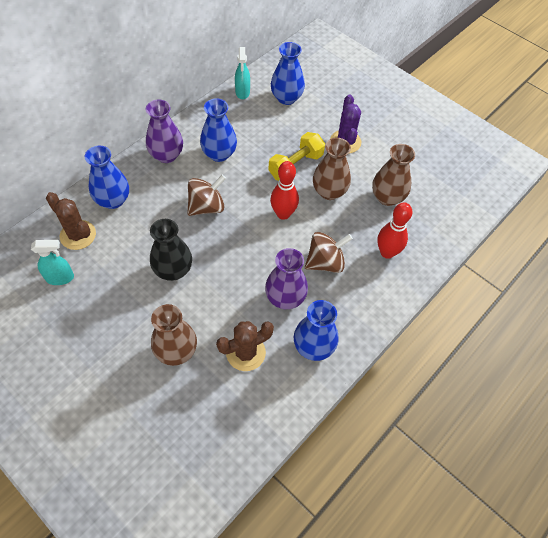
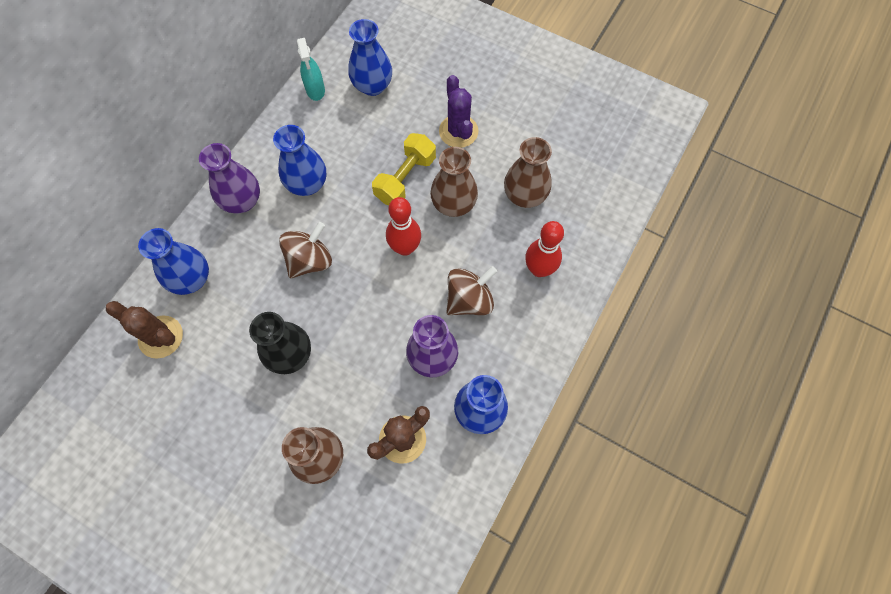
camera: 10 degrees left, 10 degrees up
turquoise spray bottle [31,240,74,285] -> none

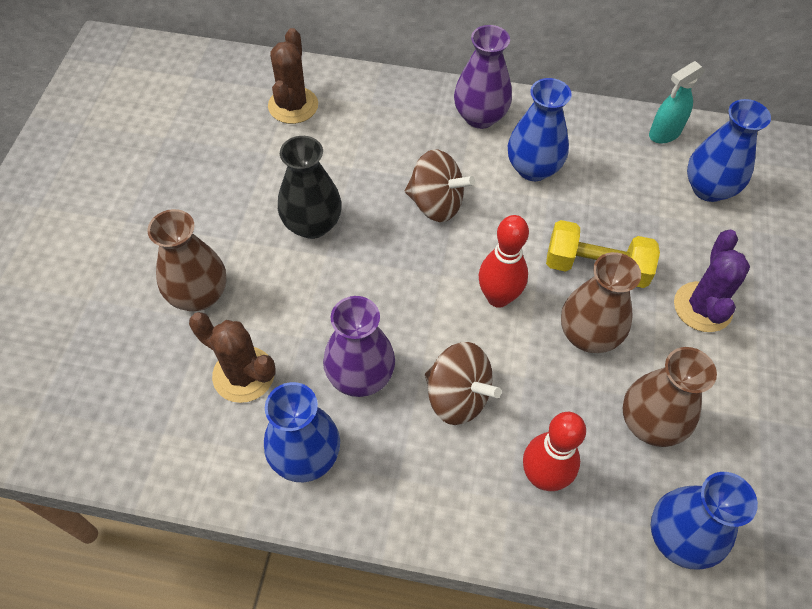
camera: 70 degrees right, 10 degrees down
blue vase [138,228,209,295] -> blue vase moved to [651,472,758,569]
purple cactus [439,75,478,148] -> purple cactus turned 45 degrees counterclockwise [674,230,750,332]

